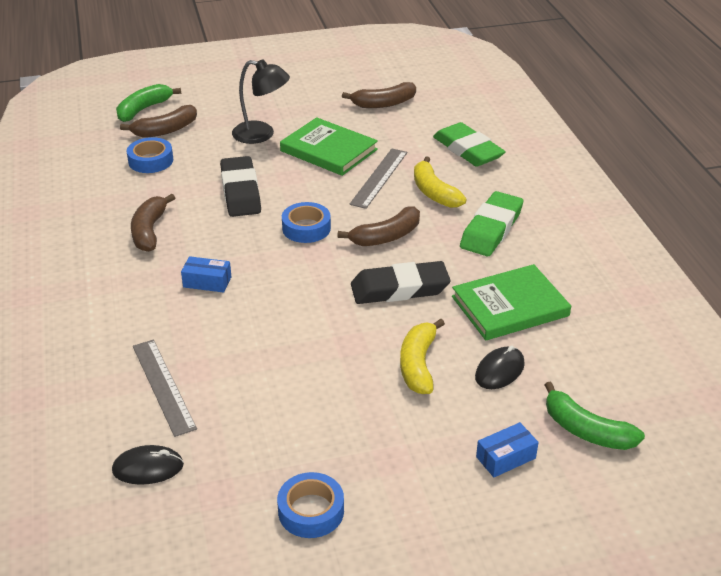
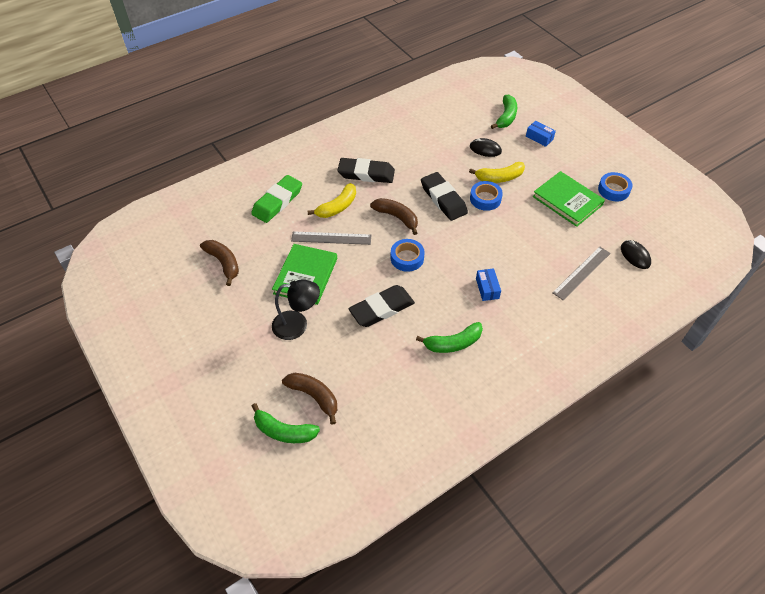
camera: 110 degrees left, 15 degrees up
blue tape [127,137,173,173] -> blue tape moved to [470,181,503,211]
brown banana [131,194,175,252] -> green banana [416,322,483,353]
black lamp [232,59,290,144] -> black lamp turned 90 degrees clockwise [272,279,320,340]
green book [452,264,571,340] -> green book moved to [533,171,605,227]
green eraser [460,191,523,256] -> black eraser [337,158,395,183]

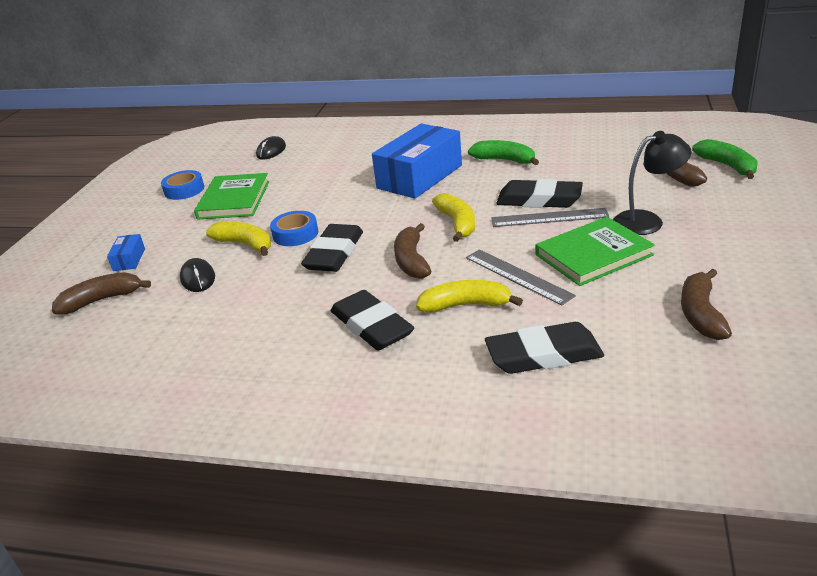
camera: 130 degrees left, 20 degrees down
green eraser [251,175,302,223] -> black eraser [485,322,604,374]
black lamp [272,279,320,340] -> black lamp turned 120 degrees clockwise [613,131,692,235]
blue tape [391,239,425,272] -> yellow banana [432,193,475,242]
blue box [476,268,501,301] -> blue box [372,123,462,199], size x2.37
green banana [491,94,517,129] -> brown banana [52,272,151,314]
grey ruler [552,246,611,301] -> grey ruler moved to [491,208,609,227]

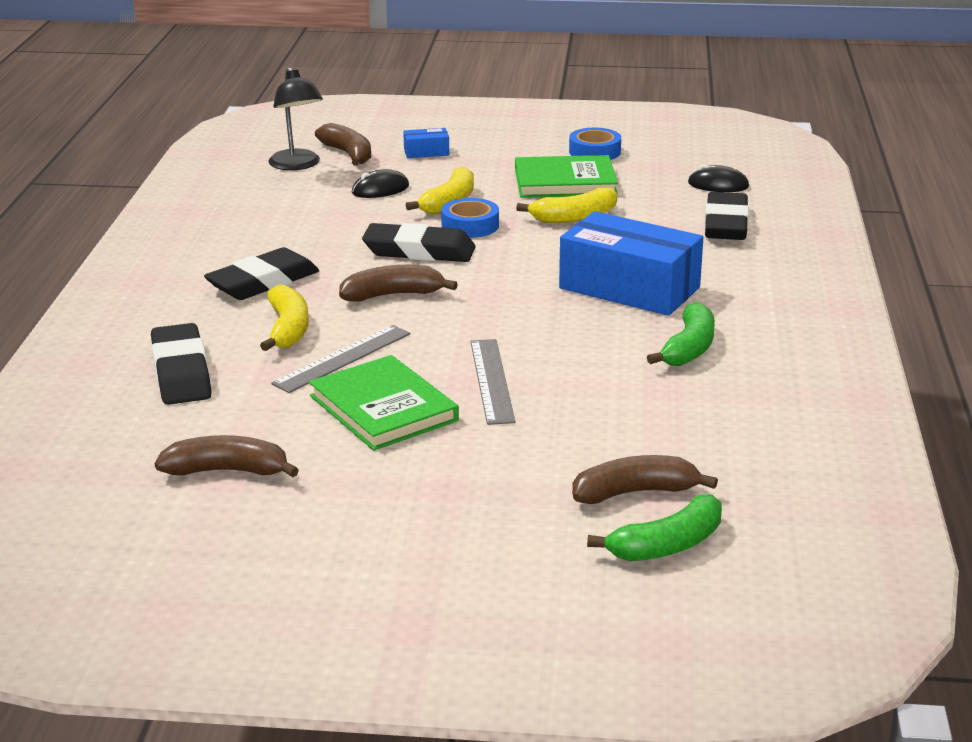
camera: 80 degrees right, 5 degrees down
yellow banana [432,193,475,242] -> yellow banana moved to [516,187,617,223]
black eraser [496,179,583,208] -> black eraser moved to [705,192,749,240]
black lamp [613,131,692,235] -> black lamp moved to [268,67,323,170]

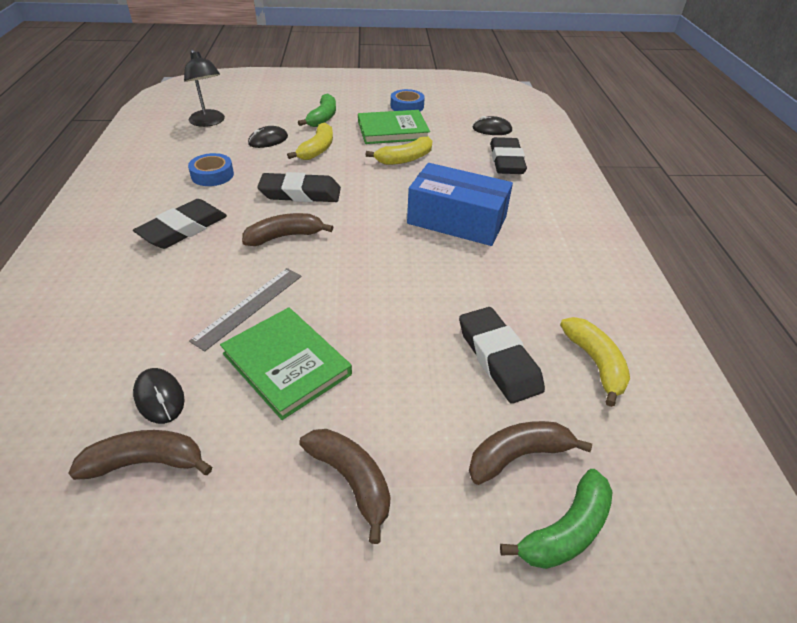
camera: 10 degrees left, 15 degrees up
black eraser [151,323,212,405] -> black eraser moved to [459,307,545,404]
yellow banana [260,285,309,351] -> yellow banana moved to [560,317,630,407]
brown banana [315,123,371,166] -> brown banana moved to [299,429,390,544]
blue box [403,128,449,158] -> none
blue tape [441,198,499,238] -> blue tape moved to [188,153,234,186]
grey ruler [470,339,515,425] -> none
green banana [647,302,715,366] -> green banana moved to [298,94,336,127]
none -> black mouse [133,368,185,424]

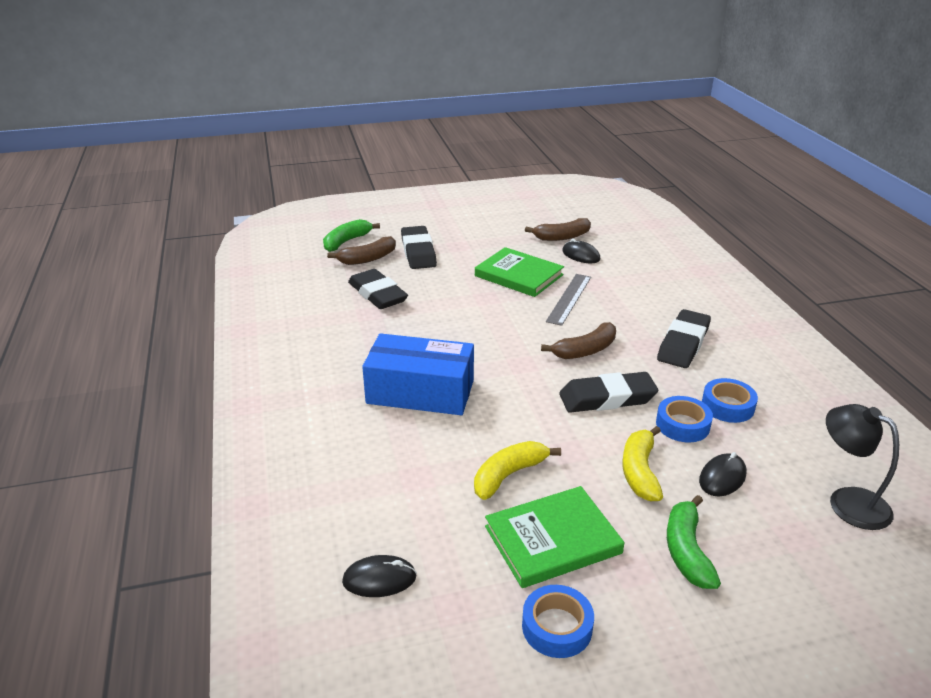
camera: 170 degrees right, 10 degrees down
brown banana [299,429,390,544] -> none
black eraser [490,137,527,174] -> black eraser moved to [401,226,437,269]
yellow banana [560,317,630,407] -> none
none -> blue tape [656,396,713,442]

